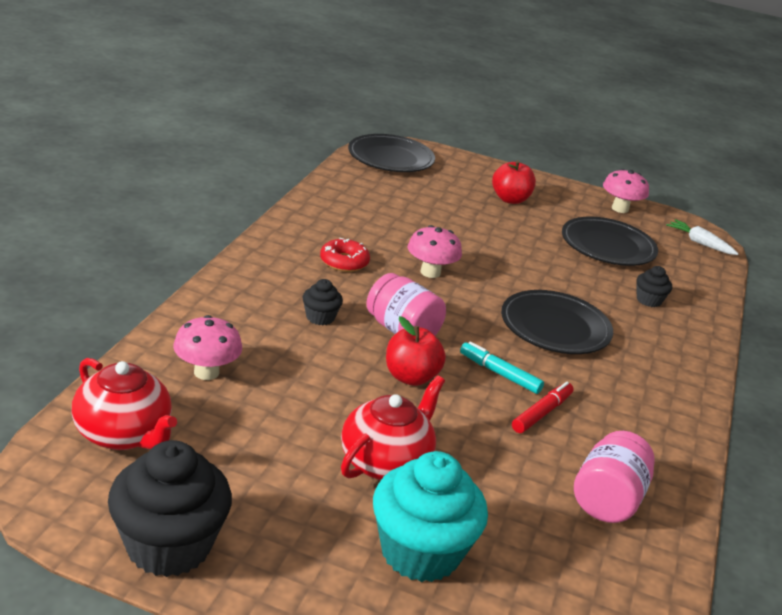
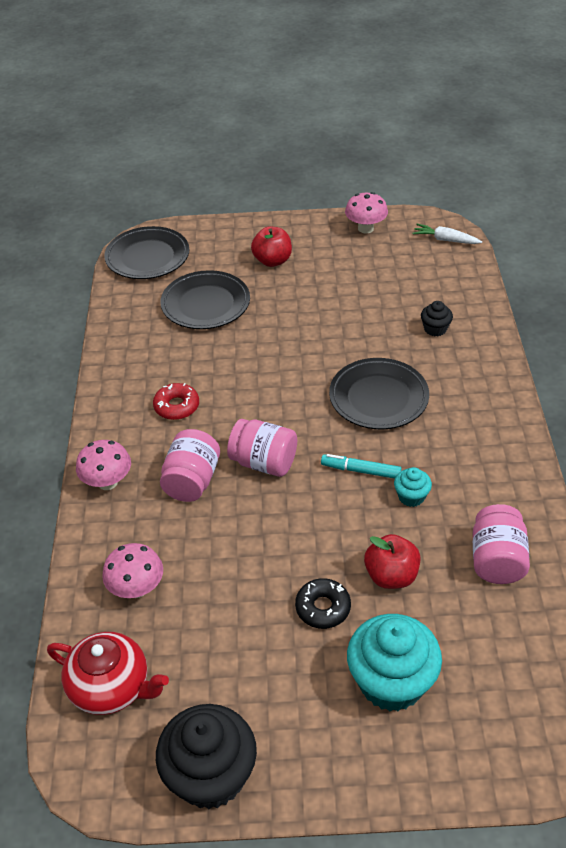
camera: 15 degrees left, 15 degrees up
black cupcake [302,279,343,325] -> pink jar [160,429,220,502]
red teapot [341,375,445,480] -> black donut [295,578,351,629]
red apple [386,316,446,386] -> red apple moved to [364,534,421,589]
pink mushroom [408,225,462,278] -> pink mushroom moved to [76,440,131,490]
red marker [512,382,574,433] -> turquoise cupcake [394,467,432,507]
black plate [562,217,658,266] -> black plate moved to [160,270,250,329]

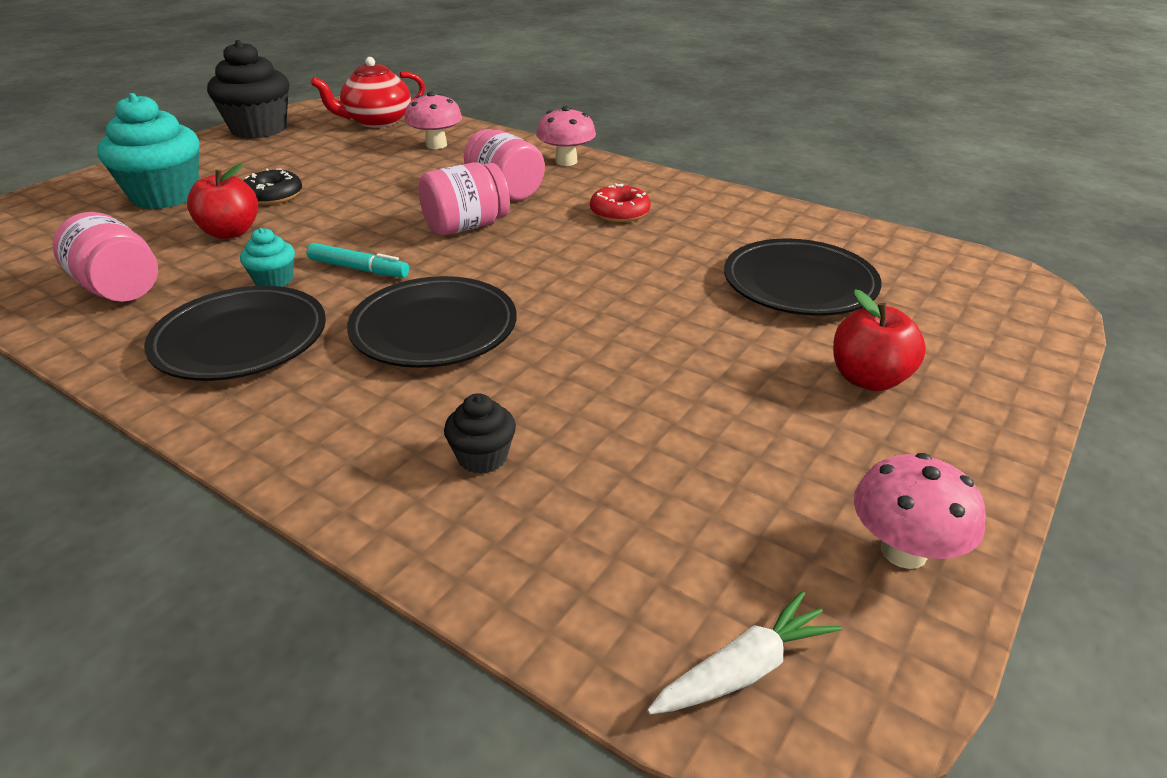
camera: 125 degrees right, 10 degrees down
black plate [104,226,189,279] -> black plate moved to [144,286,326,381]
turquoise marker [321,454,402,479] -> turquoise marker turned 60 degrees clockwise [307,243,409,278]

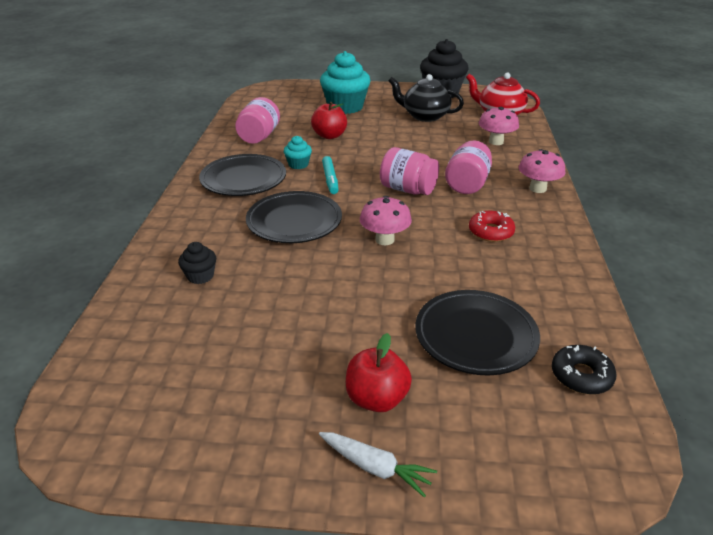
camera: 60 degrees right, 0 degrees up
black donut [244,168,302,205] -> black donut moved to [552,345,617,395]
white carrot [647,591,842,714] -> white carrot moved to [319,432,437,498]
pink mushroom [854,453,986,569] -> pink mushroom moved to [360,196,412,245]
none -> black teapot [388,74,464,122]

